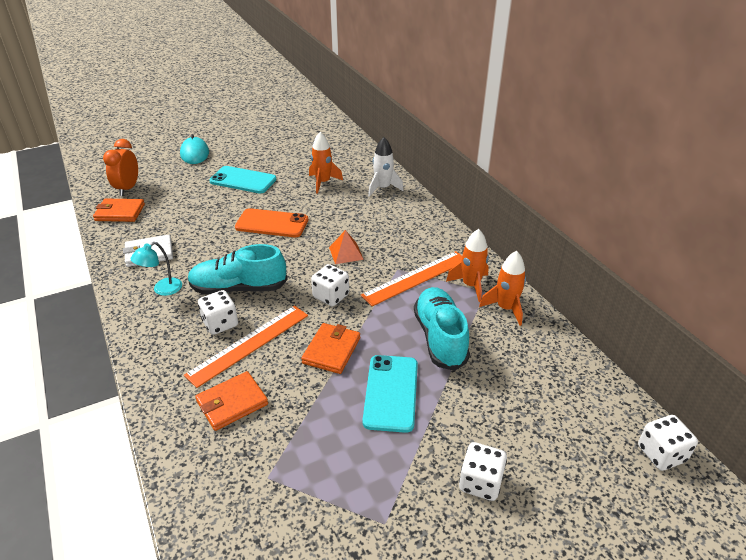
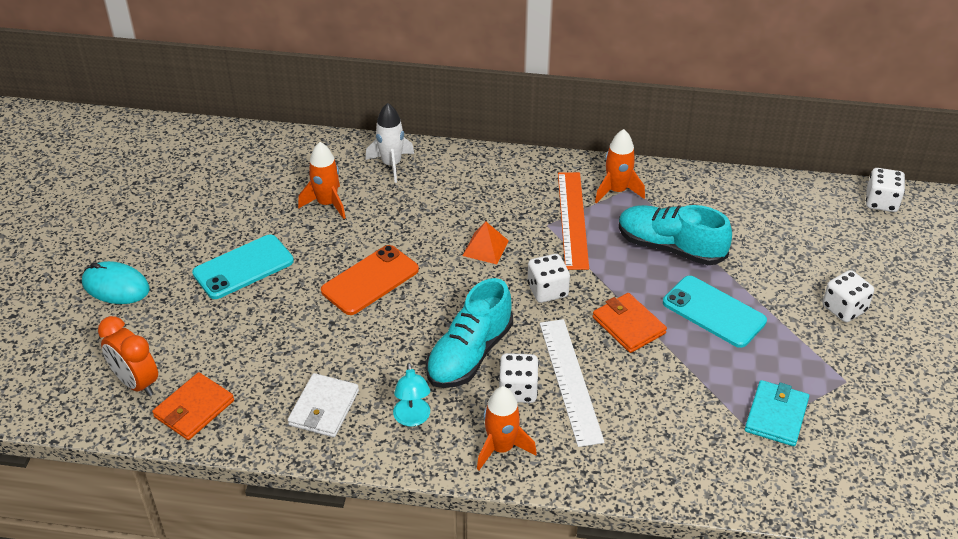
camera: 55 degrees left, 5 degrees up
orange ruler [184,305,308,388] -> white ruler [540,319,605,447]
orange wallet [195,371,268,431] -> none
orange rocket [479,251,526,326] -> orange rocket moved to [477,386,537,471]
none -> turquoise wallet [745,380,809,446]

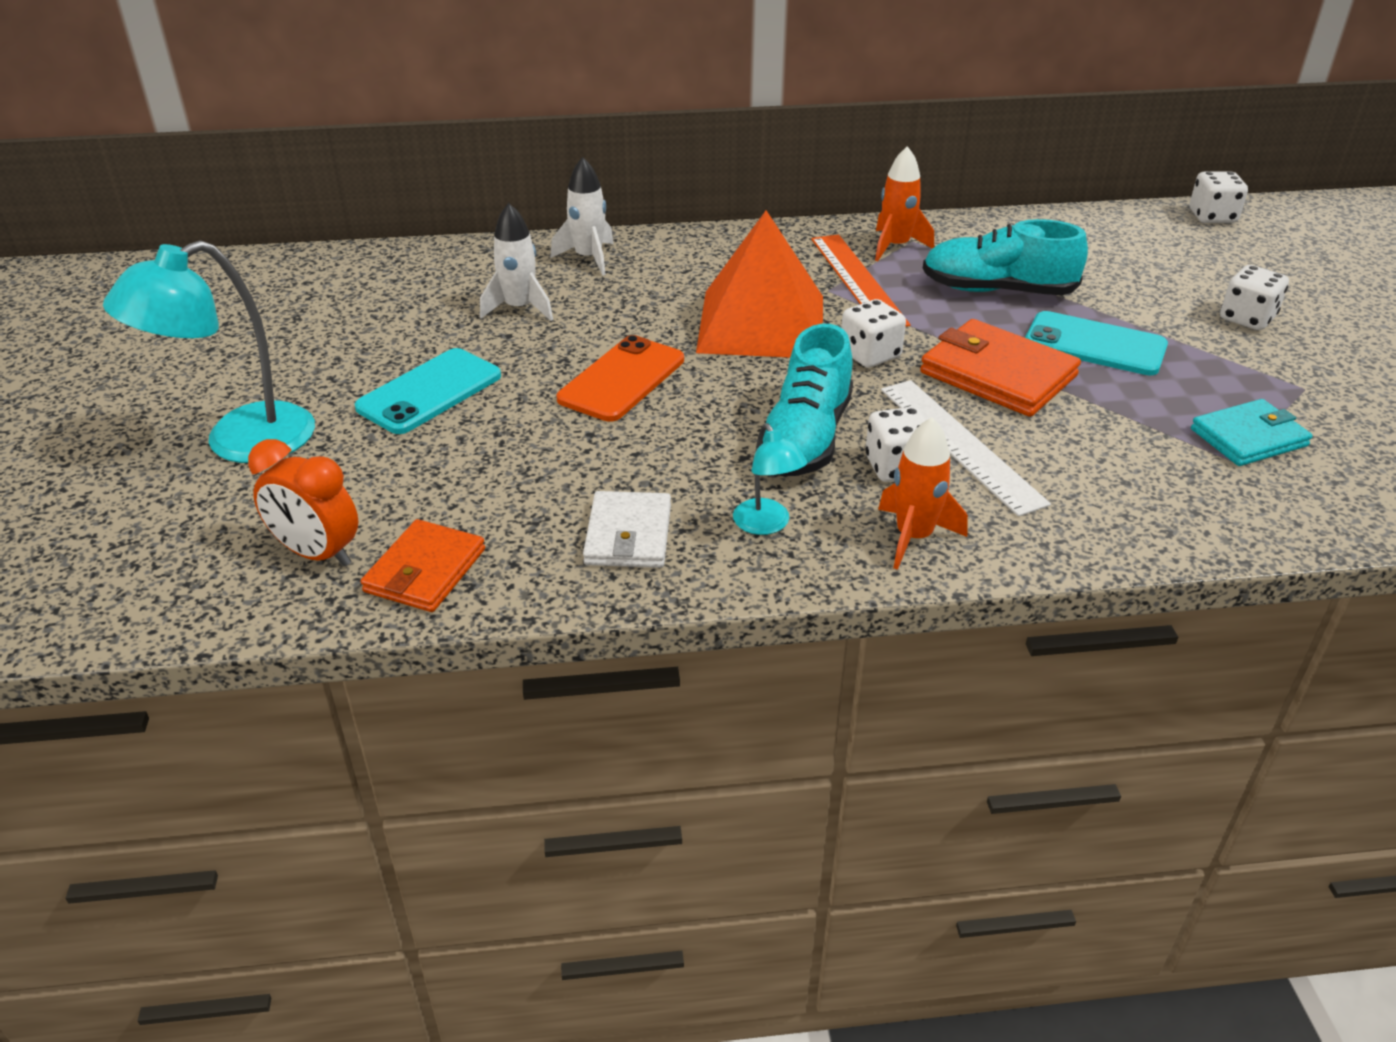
camera: 15 degrees left, 5 degrees down
turquoise mouse [82,261,149,304] -> turquoise lamp [103,240,315,463]
orange rocket [298,142,346,219] -> white rocket [480,203,553,321]
orange pyramid [462,222,509,264] -> orange pyramid [696,210,823,357], size x2.39
orange wallet [593,293,667,353] -> orange wallet [920,319,1081,417], size x1.50
turquoise wallet [745,380,809,446] -> turquoise wallet turned 60 degrees clockwise [1191,399,1313,466]

